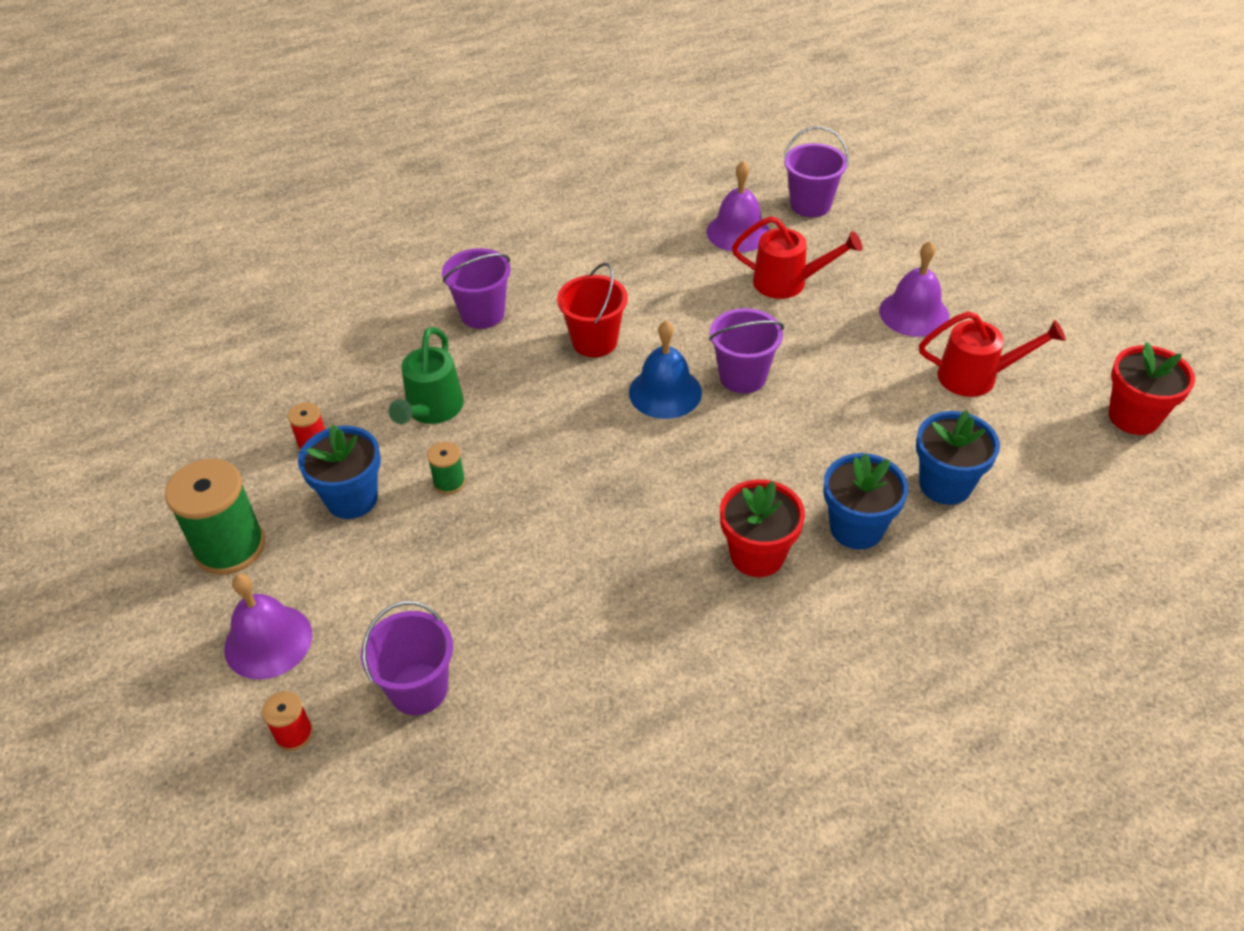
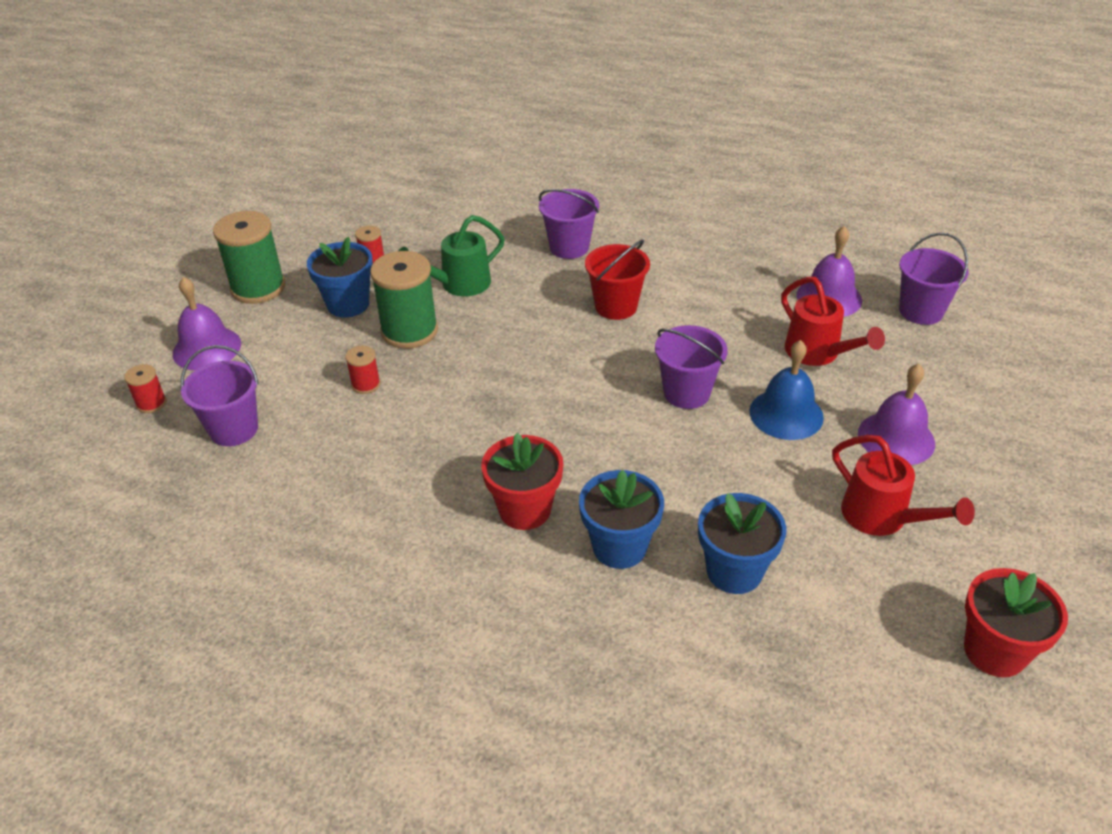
camera: 45 degrees right, 5 degrees down
green spool [427,442,466,494] -> green spool [370,251,438,349], size x2.09
blue bell [629,321,702,419] -> blue bell moved to [749,340,824,440]
none -> red spool [345,346,380,394]

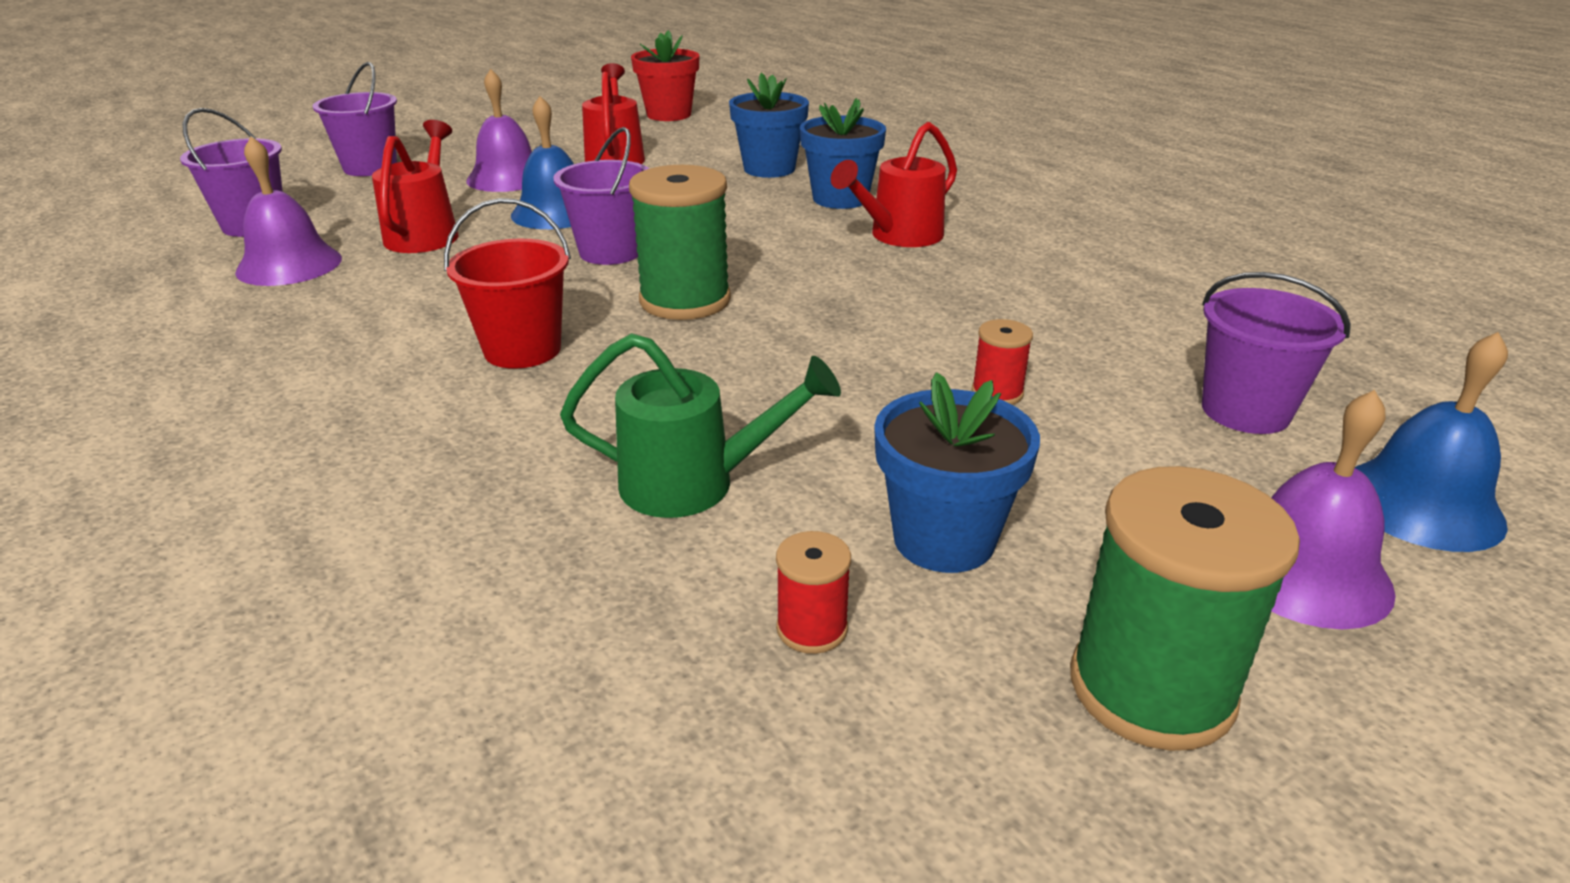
camera: 145 degrees left, 10 degrees down
red spool [124,364,167,413] -> blue bell [1355,332,1508,552]
green spool [370,251,438,349] -> green spool moved to [629,165,731,320]
red flower pot [481,433,563,530] -> red watering can [831,122,957,247]
purple bucket [539,189,599,259] -> purple bucket moved to [313,62,397,176]

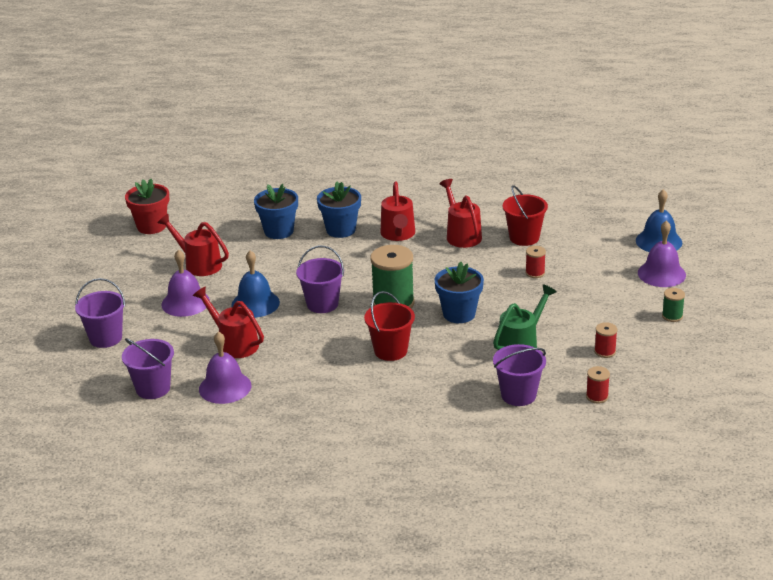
camera: 50 degrees left, 0 degrees up
blue flower pot [874,372,1040,573] -> blue flower pot moved to [435,262,484,323]
green spool [1070,466,1300,751] -> green spool [662,288,685,322], size x0.48
purple bucket [1202,272,1351,434] -> purple bucket moved to [493,344,546,406]
none -> red watering can [439,179,482,248]
none -> red bucket [503,185,548,246]
none -> red spool [586,366,610,403]

